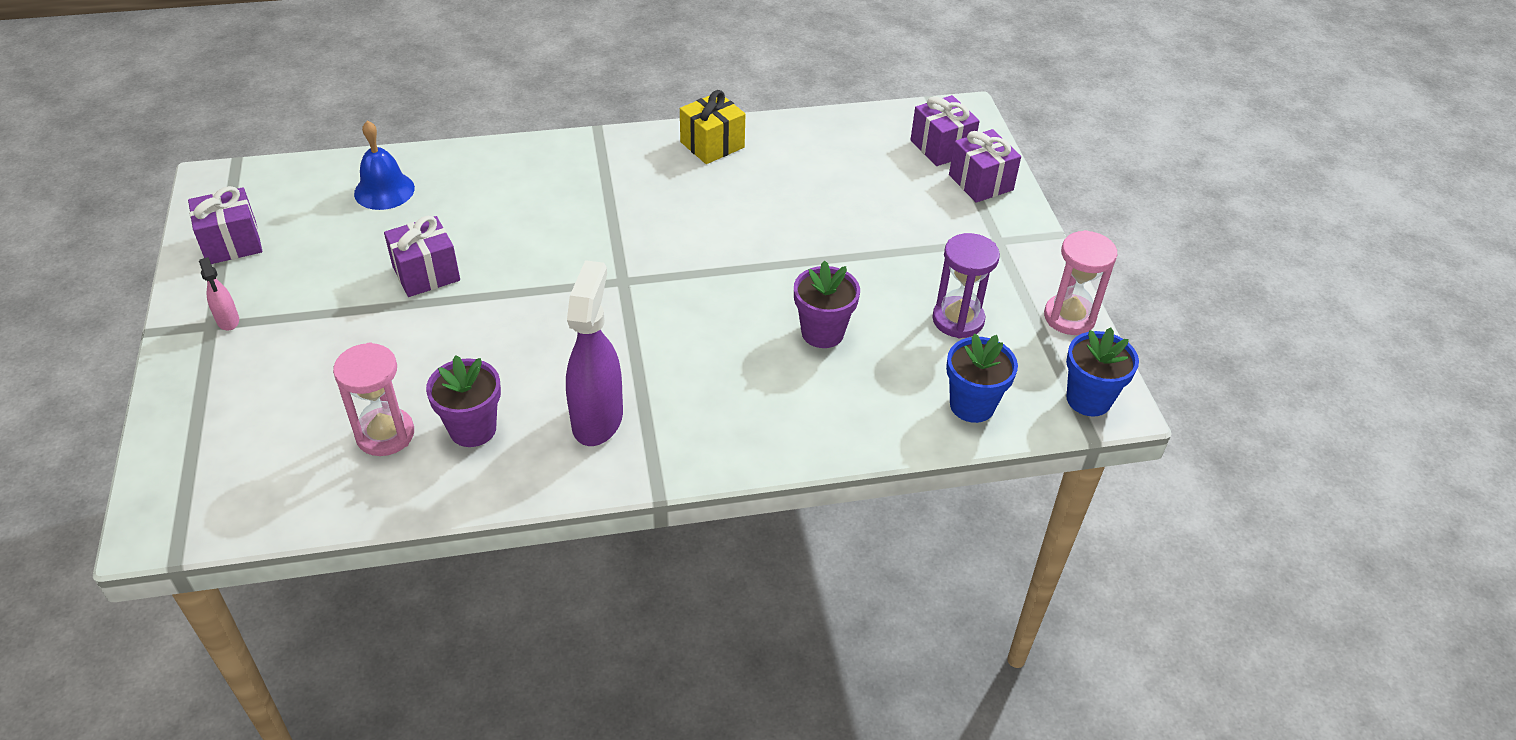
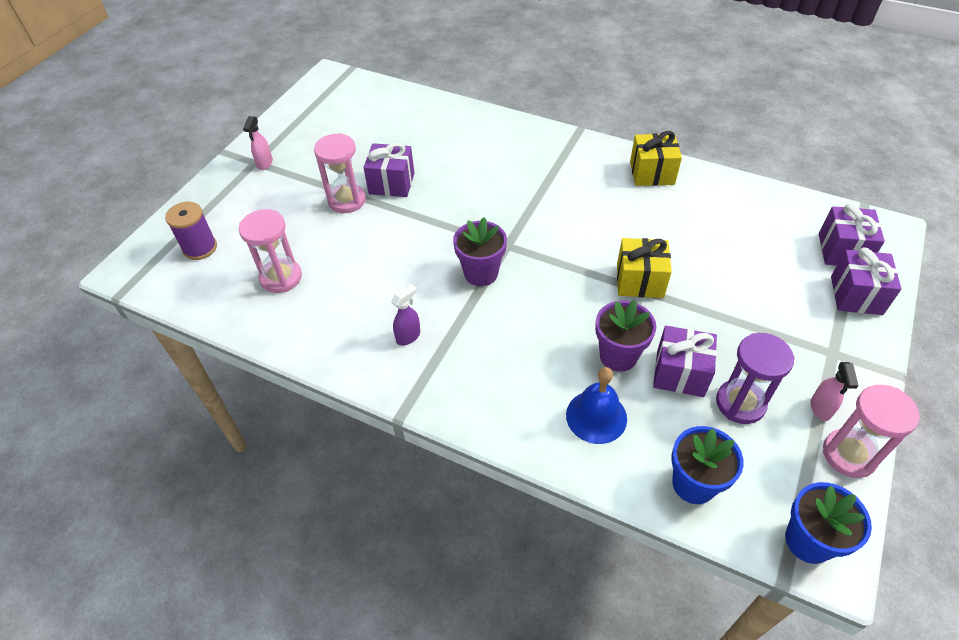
camera: 40 degrees right, 5 degrees up
purple gift [188,186,262,264] -> purple gift moved to [653,326,717,397]
blue bell [354,121,415,210] -> blue bell moved to [566,367,627,444]
purple flower pot [426,355,501,447] -> purple flower pot moved to [453,217,507,286]
purple spray bottle [566,260,623,446] -> purple spray bottle [391,284,420,346], size x0.47
none -> purple spool [165,201,217,260]
none -> pink hourglass [314,133,366,213]
none -> yellow gift [617,238,672,298]
none -> pink spray bottle [811,362,859,421]

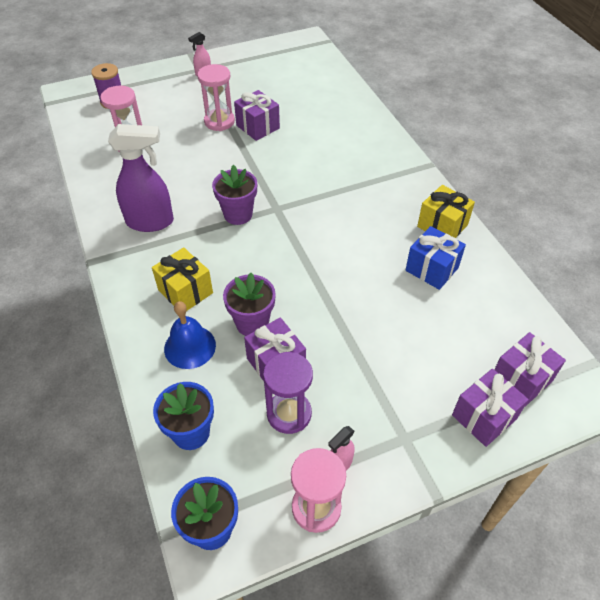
camera: 40 degrees right, 0 degrees up
purple spray bottle [391,284,420,346] -> purple spray bottle [108,124,174,232], size x2.13
yellow gift [617,238,672,298] -> yellow gift moved to [152,247,213,311]
none -> blue gift [406,226,466,290]

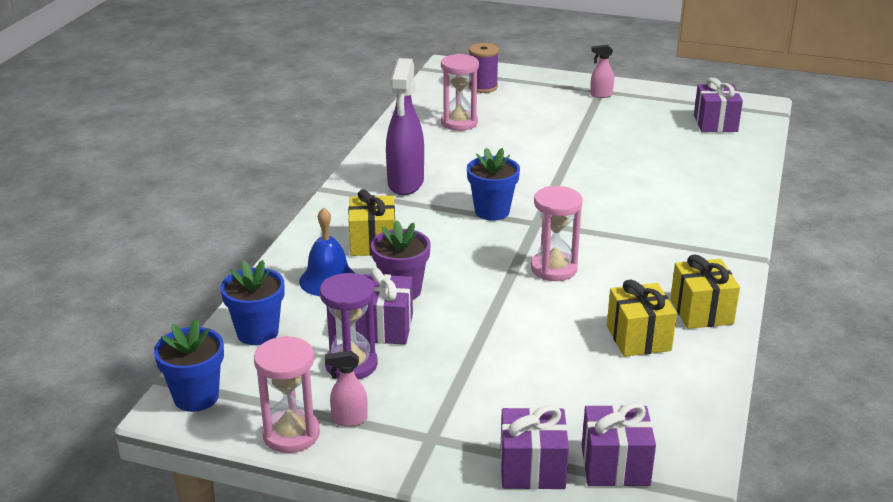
camera: 40 degrees right, 20 degrees down
purple spray bottle [108,124,174,232] -> purple spray bottle turned 60 degrees clockwise [386,58,424,195]
pink hourglass [197,64,235,131] -> pink hourglass moved to [531,186,582,281]
purple flower pot [212,165,257,225] -> blue flower pot [467,148,520,221]
purple gift [234,90,280,141] -> purple gift moved to [694,78,743,132]
blue gift [406,226,466,290] -> yellow gift [607,279,677,357]

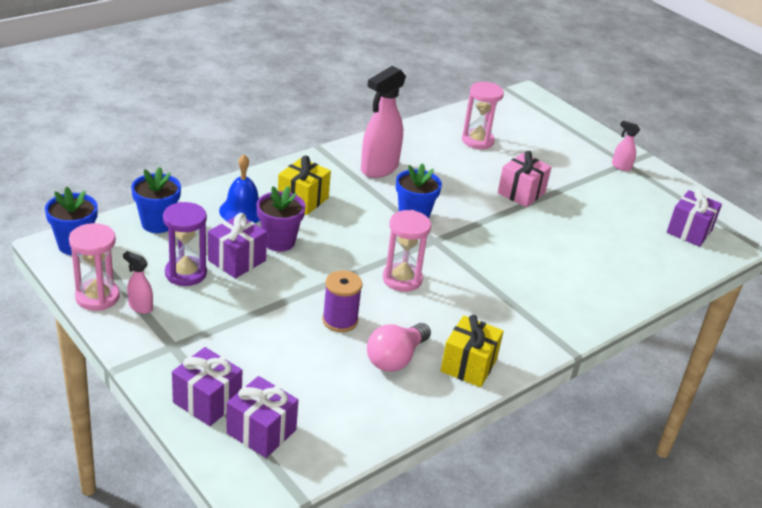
camera: 30 degrees right, 5 degrees up
purple spray bottle [386,58,424,195] -> pink spray bottle [361,66,406,178]
purple spool [468,43,499,93] -> purple spool moved to [322,270,363,332]
yellow gift [607,279,677,357] -> pink light bulb [367,323,431,372]
none -> pink gift [498,151,552,207]

